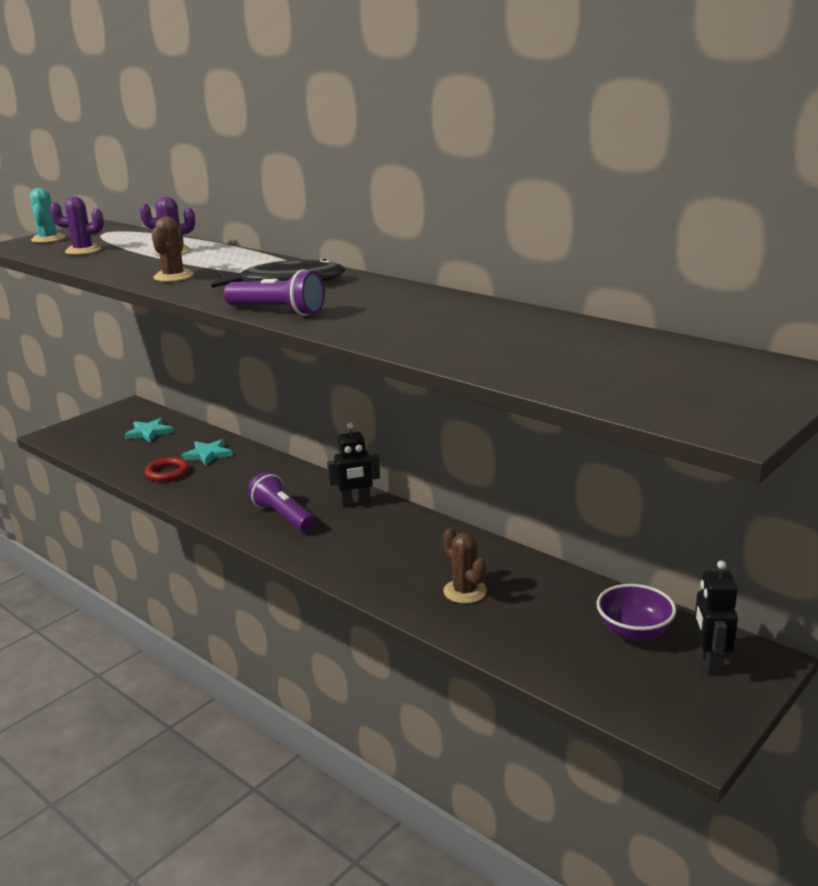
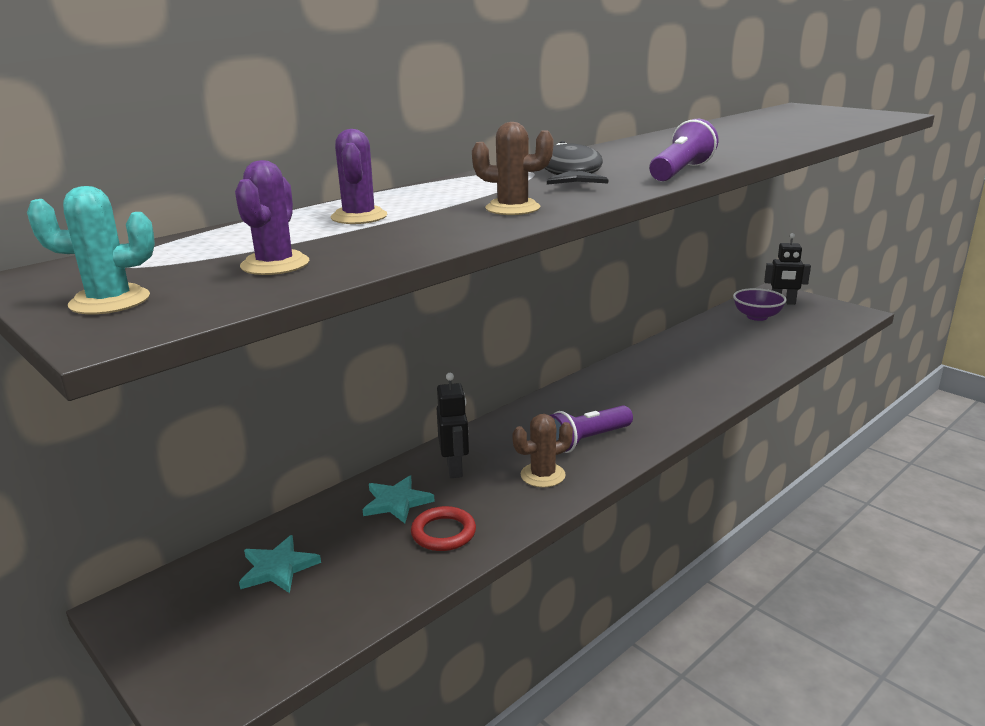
camera: 85 degrees left, 0 degrees up
black robot [327,422,380,508] -> black robot moved to [436,373,469,478]
brown cactus [443,528,487,604] -> brown cactus moved to [512,414,573,487]

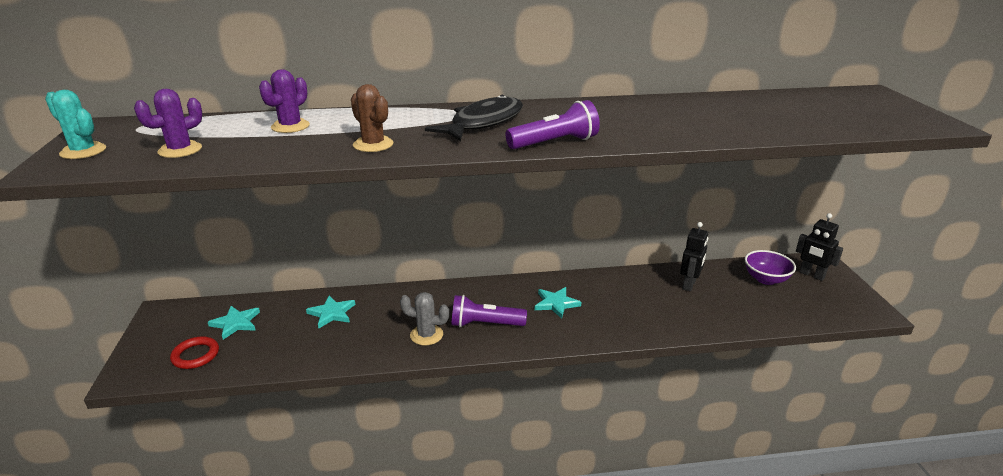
camera: 35 degrees right, 5 degrees up
red ring [411,506,476,551] -> red ring moved to [170,336,219,369]
black robot [436,373,469,478] -> black robot moved to [680,222,708,291]
brown cactus [512,414,573,487] -> grey cactus [400,292,449,345]
none -> turquoise star [535,287,581,319]

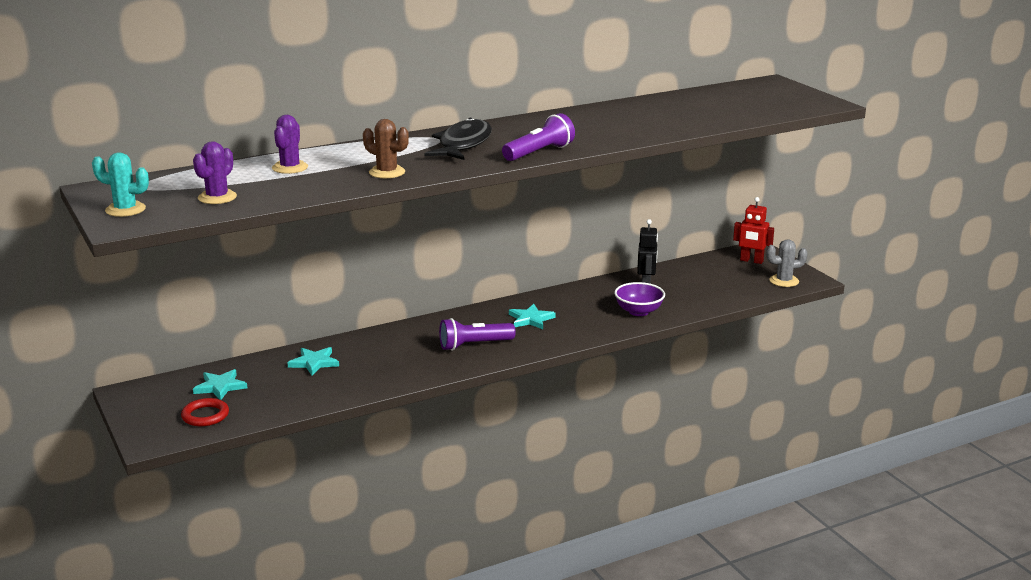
camera: 20 degrees left, 5 degrees down
grey cactus [400,292,449,345] -> grey cactus moved to [766,239,808,287]
purple bowl [745,250,796,285] -> purple bowl moved to [614,282,665,316]
black robot [796,213,843,281] -> red robot [733,197,774,264]

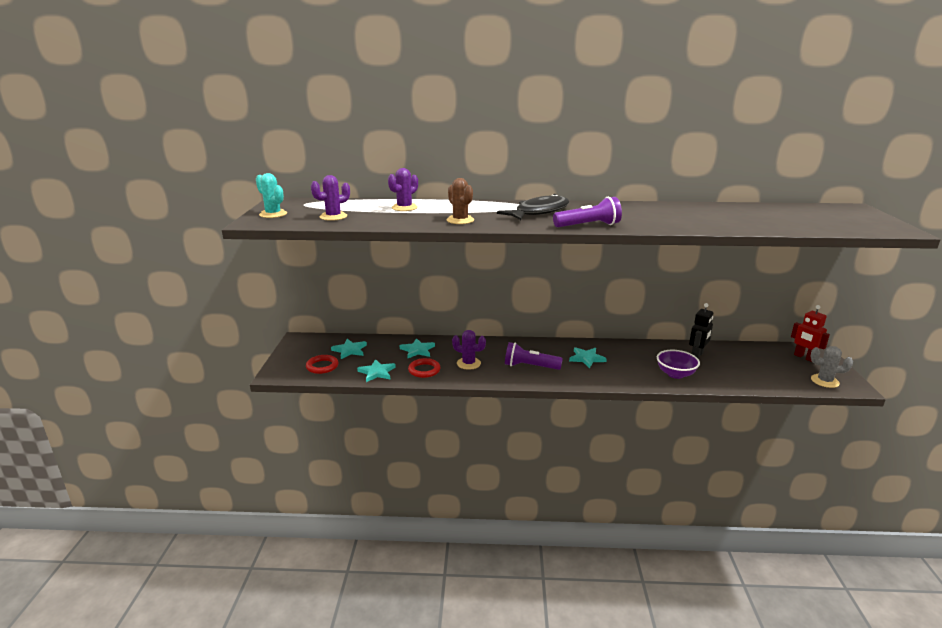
camera: 30 degrees right, 0 degrees up
none -> turquoise star [357,359,396,382]
none -> red ring [408,358,441,378]
none -> purple cactus [452,330,486,370]

